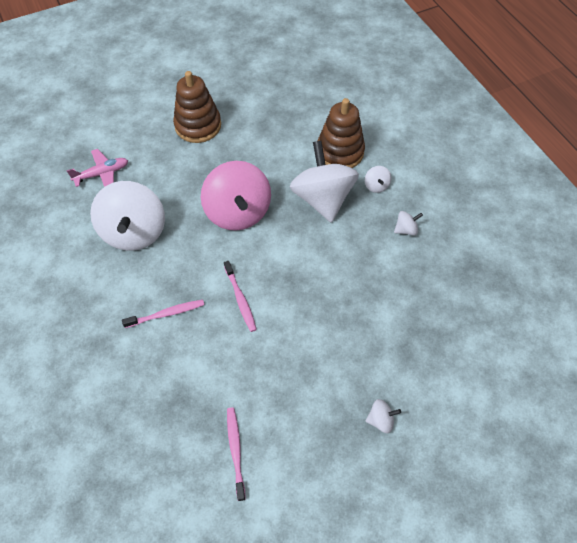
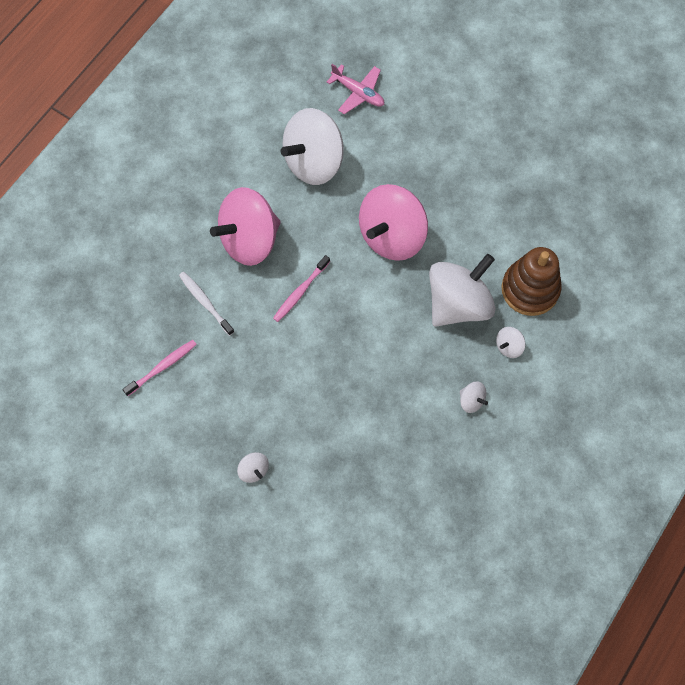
camera: 60 degrees right, 10 degrees up
pink toothbrush [122,300,204,328] -> pink spinning top [210,187,281,266]
brown stacking toy [173,71,221,143] -> none
none -> white toothbrush [179,272,234,336]

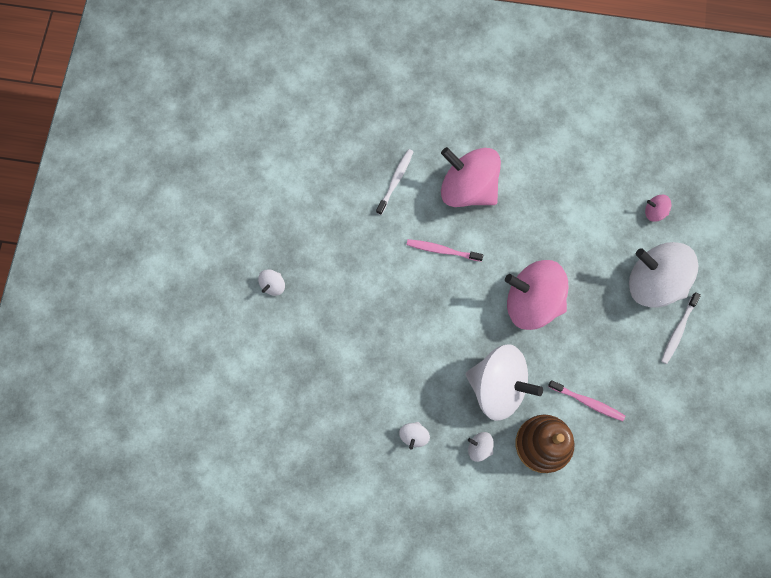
camera: 65 degrees right, 5 degrees up
pink toothbrush [122,340,197,396] -> pink toothbrush moved to [548,380,625,421]
white spinning top [281,108,344,185] -> white spinning top moved to [629,242,698,308]
pink plane [327,64,384,114] -> pink spinning top [645,195,671,222]
none -> white toothbrush [661,292,701,364]

